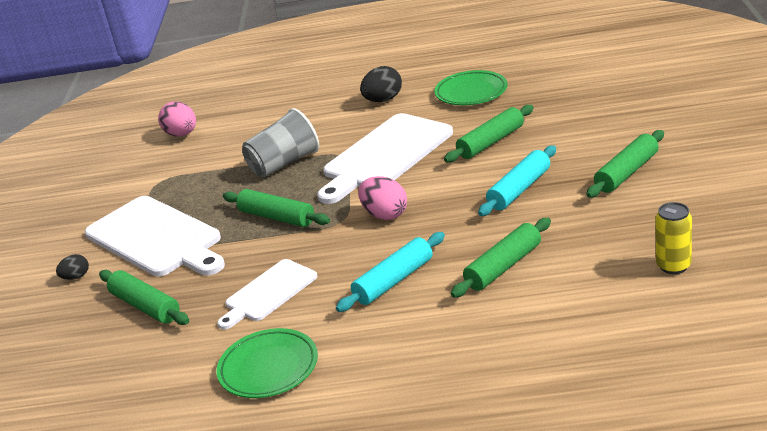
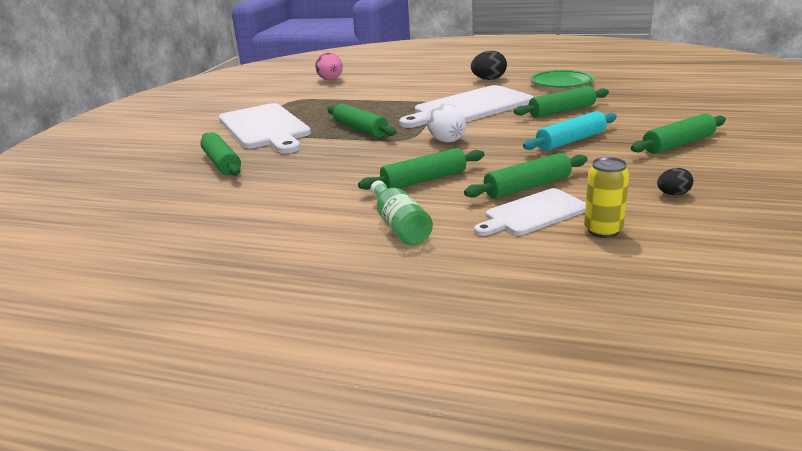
camera: 15 degrees right, 5 degrees down
black egg [56,254,89,280] -> black egg moved to [657,168,693,195]
green plate [216,328,318,398] -> none
white cutting board [217,259,318,329] -> white cutting board moved to [474,188,586,236]
grey cup [242,108,319,177] -> none
turquoise rolling pin [336,232,445,312] -> green rolling pin [358,148,484,190]
pink egg [358,176,407,220] -> white egg [426,103,466,142]
yellow can [655,202,692,274] -> yellow can moved to [584,157,629,238]
none -> green bottle [371,180,433,245]

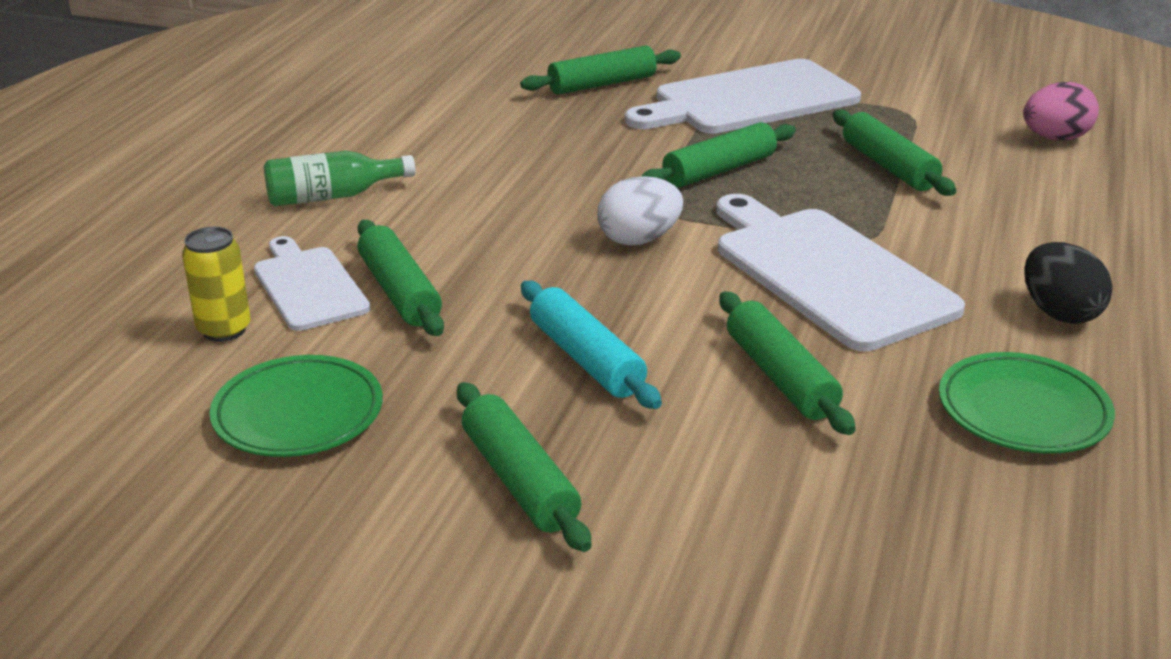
camera: 90 degrees right, 5 degrees up
green rolling pin [358,148,484,190] -> green rolling pin moved to [833,110,956,196]
black egg [657,168,693,195] -> green plate [210,355,383,457]

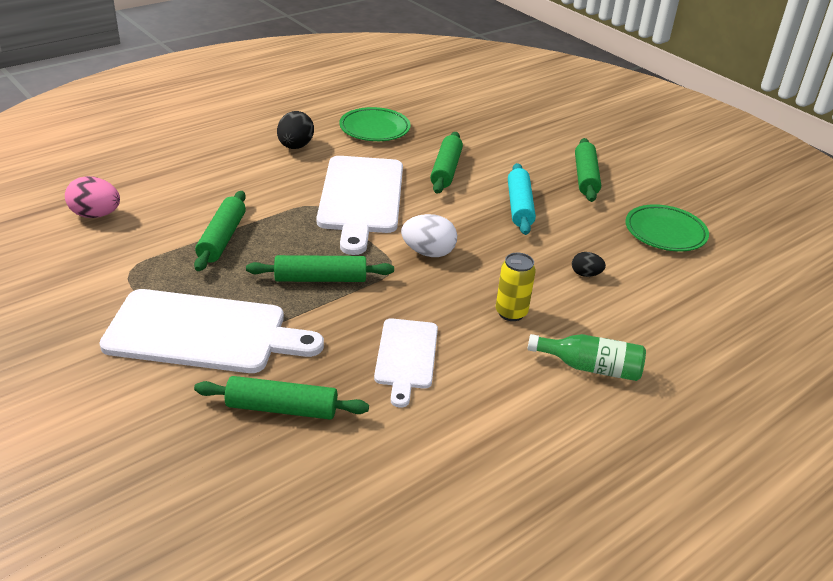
camera: 150 degrees left, 5 degrees up
yellow can [182,227,251,342] -> yellow can moved to [496,253,536,321]
white cutting board [254,236,370,331] -> white cutting board moved to [374,318,438,408]
green rolling pin [357,220,444,336] -> black egg [572,252,606,277]

